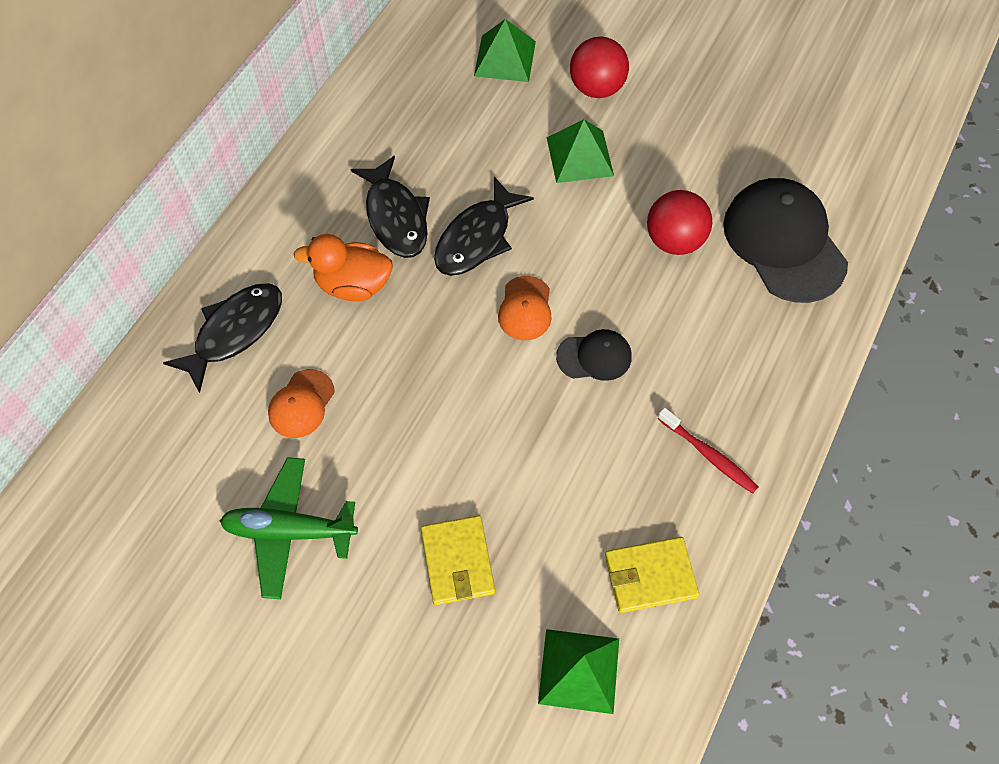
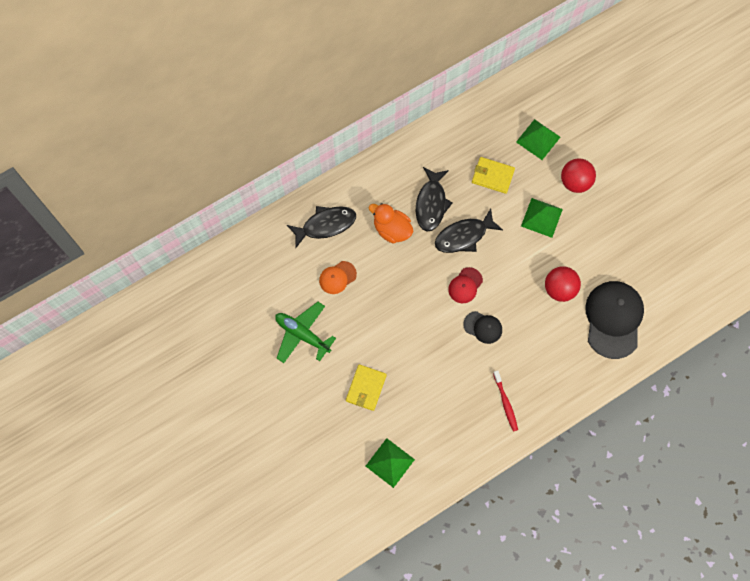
camera: 30 degrees right, 10 degrees up
orange cap [498,276,552,340] -> red cap [448,267,483,303]
yellow wallet [605,537,699,613] -> yellow wallet moved to [472,157,515,194]

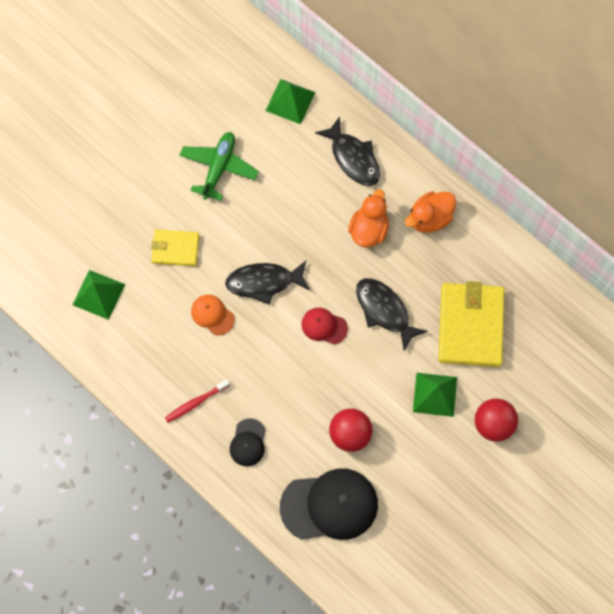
camera: 75 degrees right, 0 degrees up
orange cap [319,261,357,294] -> orange cap moved to [191,295,235,336]
black fish [416,167,453,231] -> black fish moved to [225,261,310,305]
black cap [463,311,502,344] -> black cap moved to [230,418,266,466]
yellow wallet [472,157,515,194] -> yellow wallet [438,281,505,367], size x1.78
green pyramid [516,119,560,160] -> green pyramid moved to [266,79,316,124]
none -> orange duck [405,191,456,233]

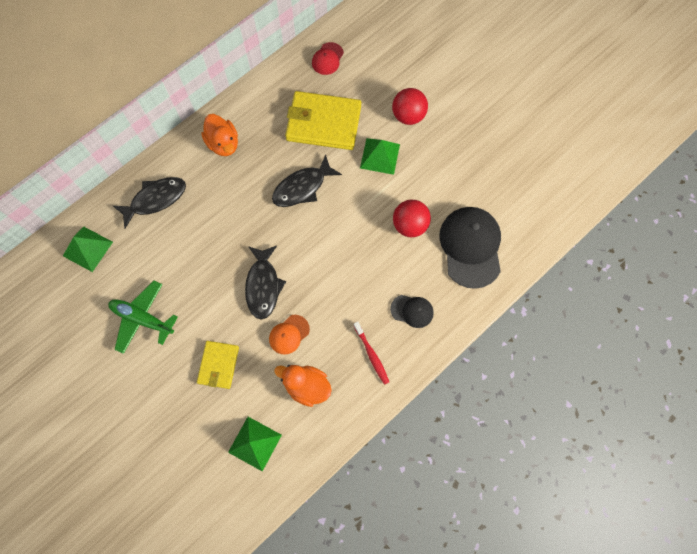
camera: 85 degrees left, 0 degrees up
red cap [302,308,348,344] -> red cap moved to [312,42,344,75]
orange duck [348,189,389,248] -> orange duck moved to [274,365,332,407]

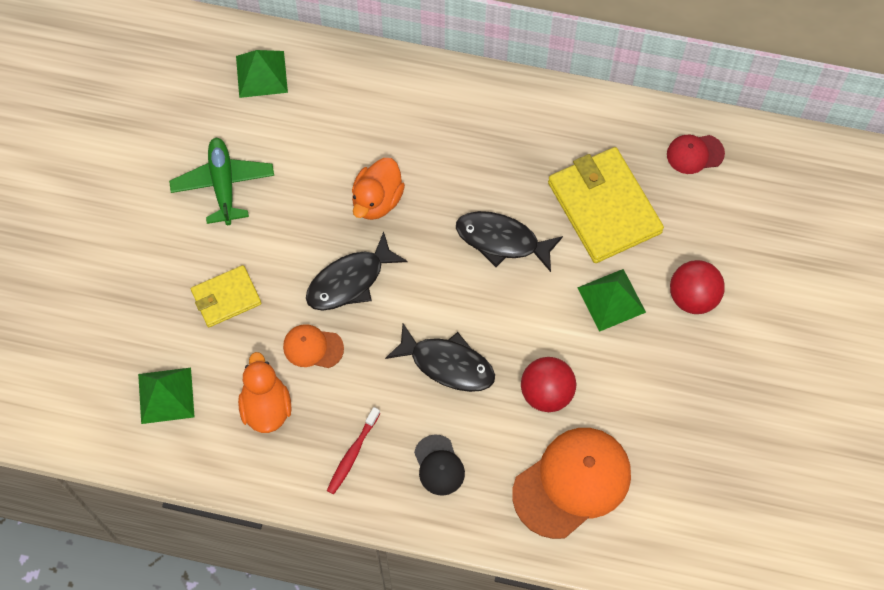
camera: 55 degrees right, 5 degrees down
black fish [113,177,186,229] -> black fish moved to [385,323,495,392]
orange duck [201,114,238,156] -> orange duck moved to [352,158,405,220]
black cap [439,207,501,289] -> orange cap [512,428,631,539]

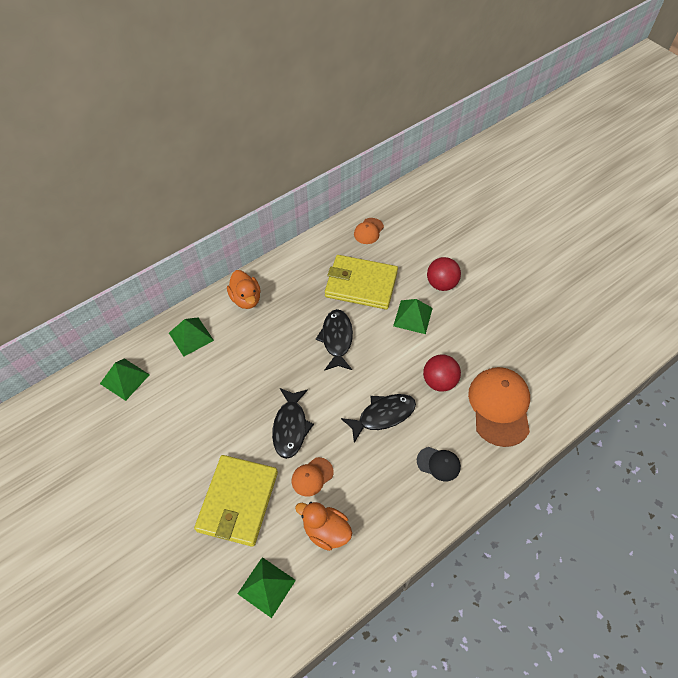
camera: 50 degrees left, 10 degrees down
green plane [169,138,274,225] -> none
yellow wallet [191,265,262,327] -> yellow wallet [194,455,278,547], size x1.78
red toothbrush [327,407,380,494] -> none
orange duck [352,158,405,220] -> orange duck moved to [227,270,261,309]
black fish [456,211,563,272] -> black fish turned 120 degrees clockwise [316,309,353,371]
red cap [667,135,725,174] -> orange cap [354,218,384,244]
none -> green pyramid [169,317,214,357]

